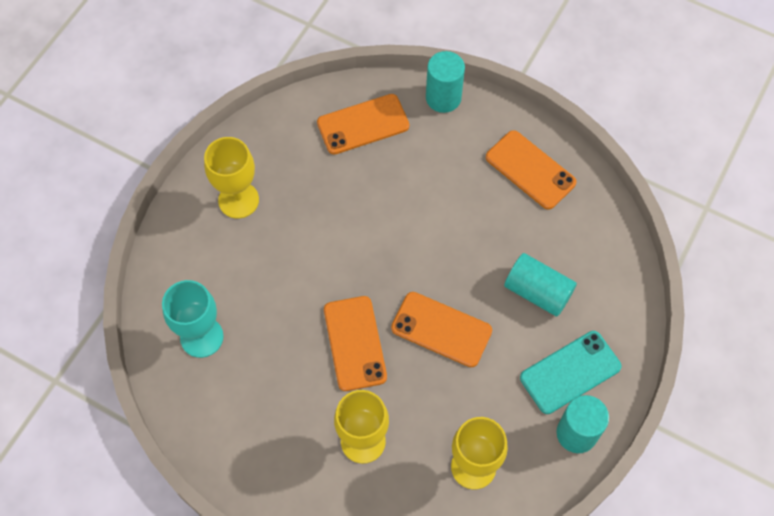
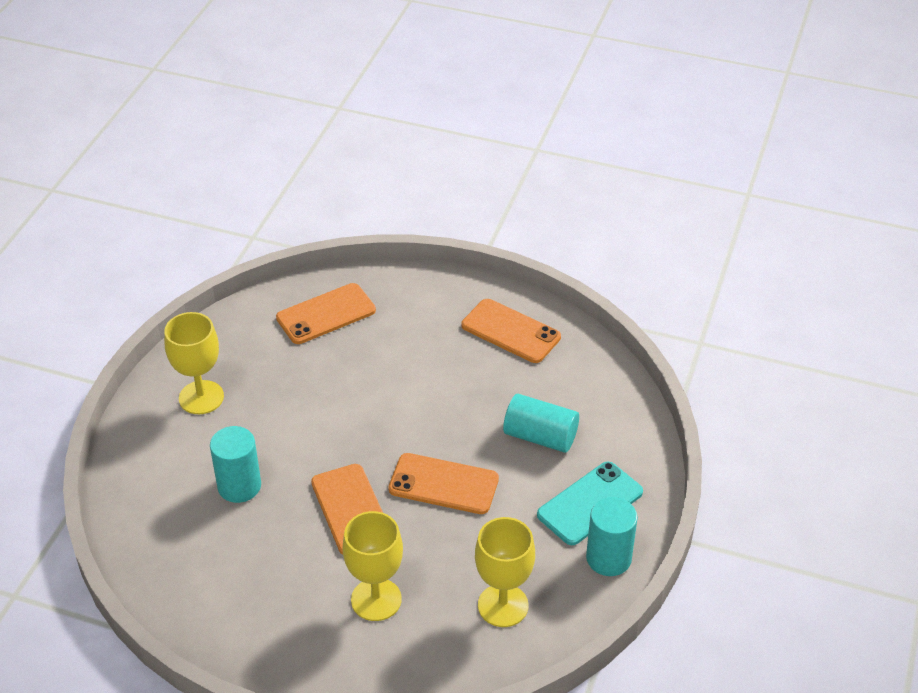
camera: 10 degrees left, 20 degrees down
turquoise goblet [162,280,223,358] -> none
turquoise cylinder [426,51,465,113] -> turquoise cylinder moved to [210,426,261,503]

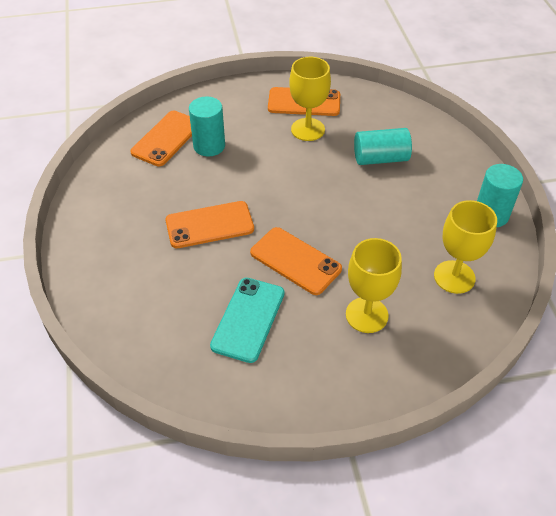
camera: 30 degrees left, 5 degrees up
yellow goblet [164,312,224,414] -> yellow goblet moved to [289,57,331,141]
turquoise cylinder [210,426,261,503] -> turquoise cylinder moved to [189,96,225,157]
orange phone [388,453,499,514] -> orange phone moved to [165,201,254,248]
turquoise phone [537,462,643,545] -> turquoise phone moved to [210,278,284,363]

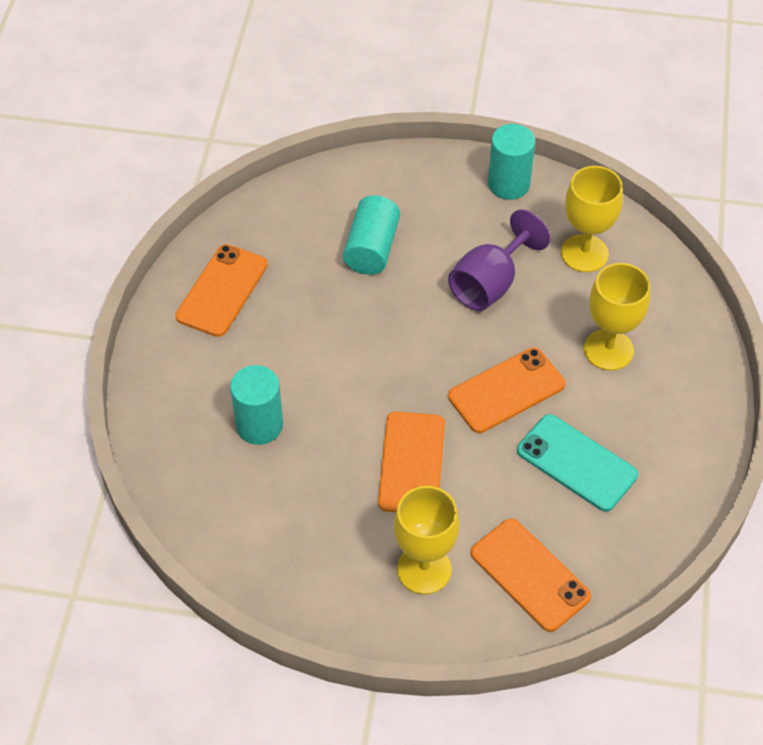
camera: 70 degrees left, 5 degrees up
orange phone [130,111,192,166] -> orange phone moved to [471,518,591,632]
yellow goblet [289,57,331,141] -> yellow goblet moved to [394,486,459,594]
none -> purple goblet [448,209,550,311]

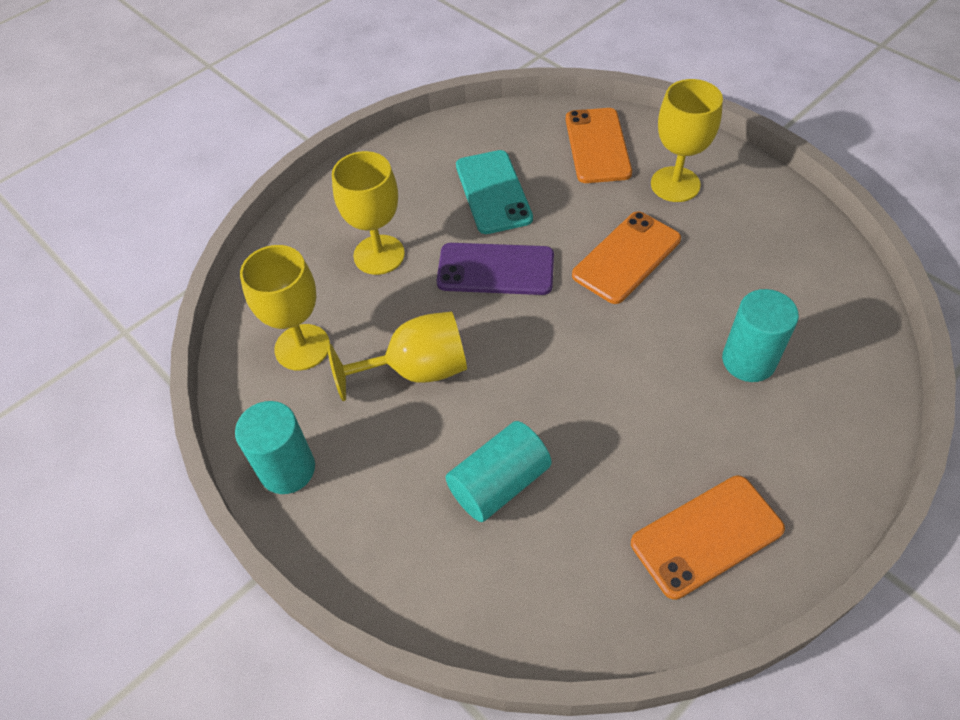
camera: 140 degrees left, 0 degrees up
purple goblet [448,209,550,311] -> yellow goblet [327,311,467,401]
orange phone [448,347,565,433] -> purple phone [437,243,554,295]

